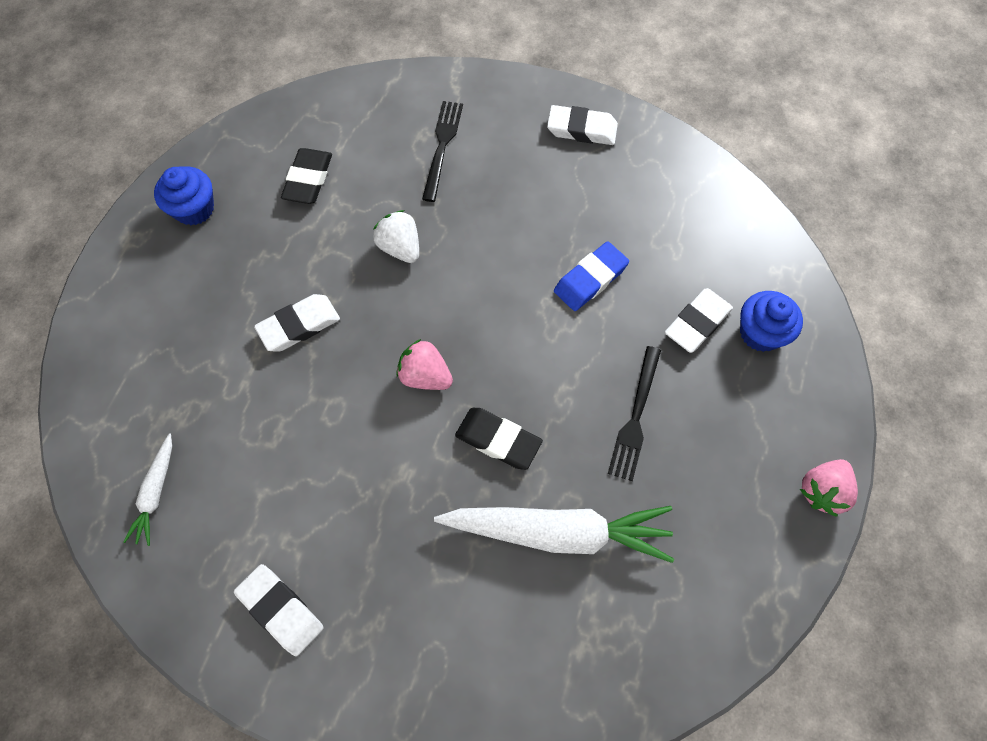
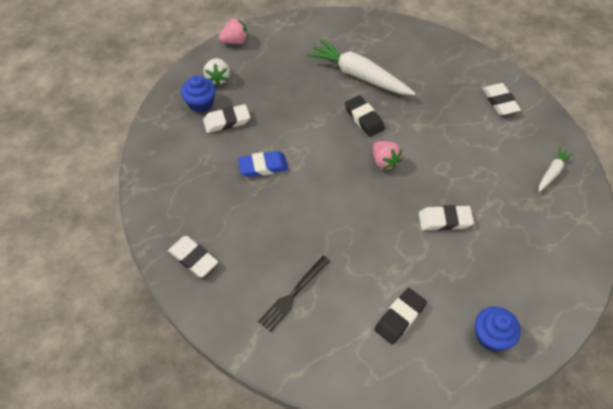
camera: 150 degrees left, 10 degrees down
white strawberry [373,210,419,263] -> white strawberry moved to [203,58,230,86]
black fork [608,346,661,481] -> none

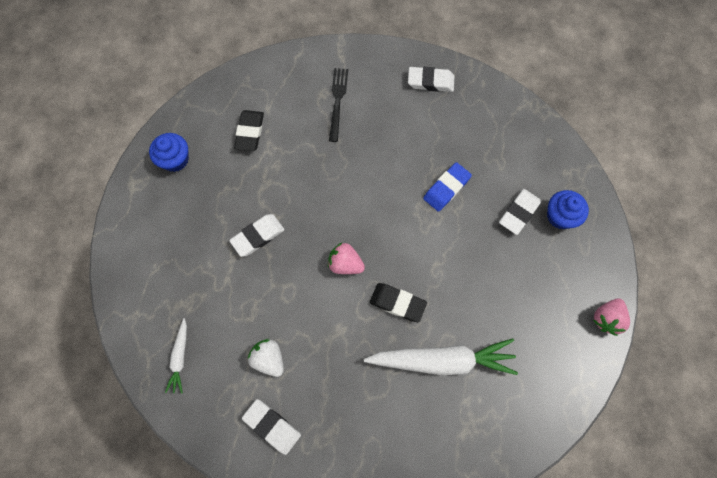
camera: 145 degrees right, 15 degrees up
white strawberry [203,58,230,86] -> white strawberry moved to [248,339,284,377]

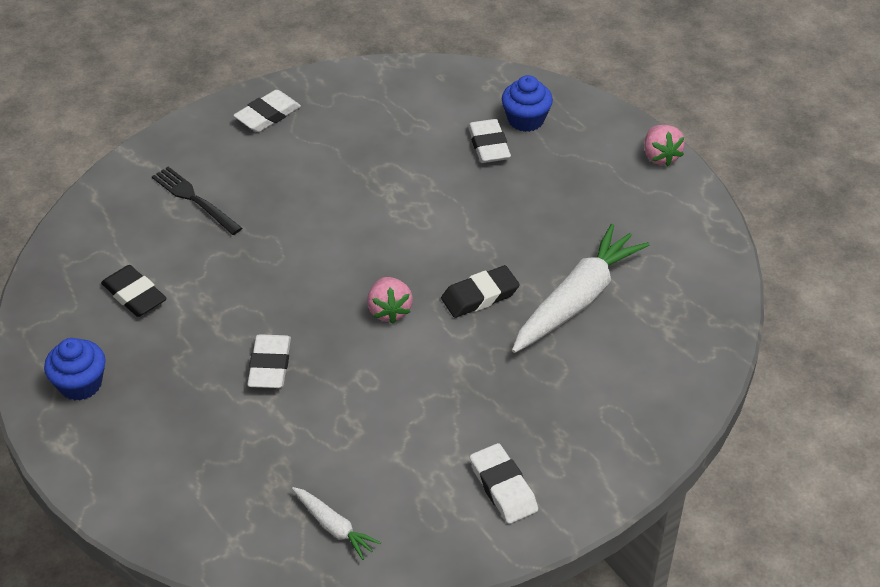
camera: 50 degrees left, 25 degrees down
white eraser [242,399,301,455] -> white eraser turned 75 degrees clockwise [470,443,538,524]
white strawberry [248,339,284,377] -> none
pink strawberry [328,243,365,274] -> pink strawberry turned 75 degrees counterclockwise [367,277,413,324]
blue eraser [423,162,472,212] -> none

